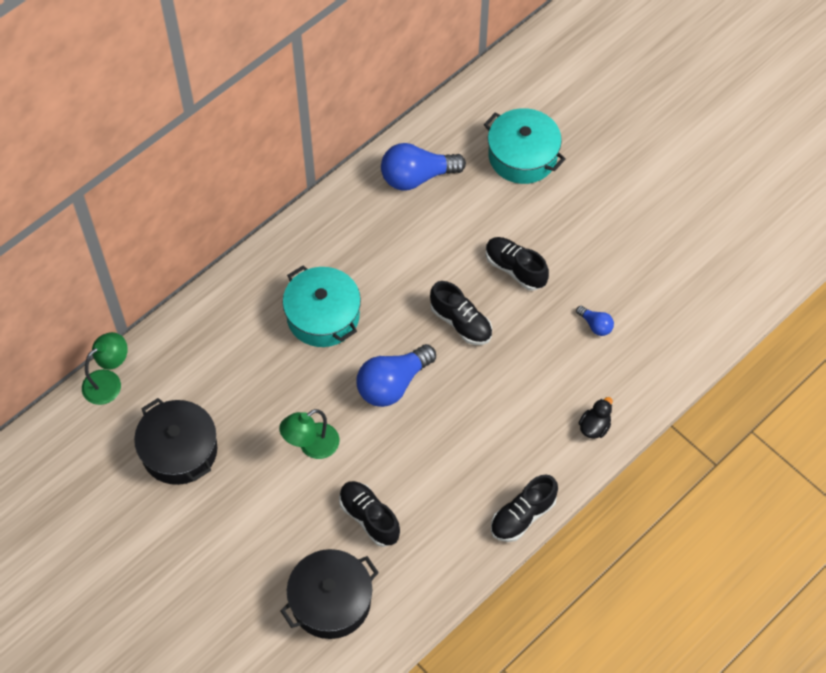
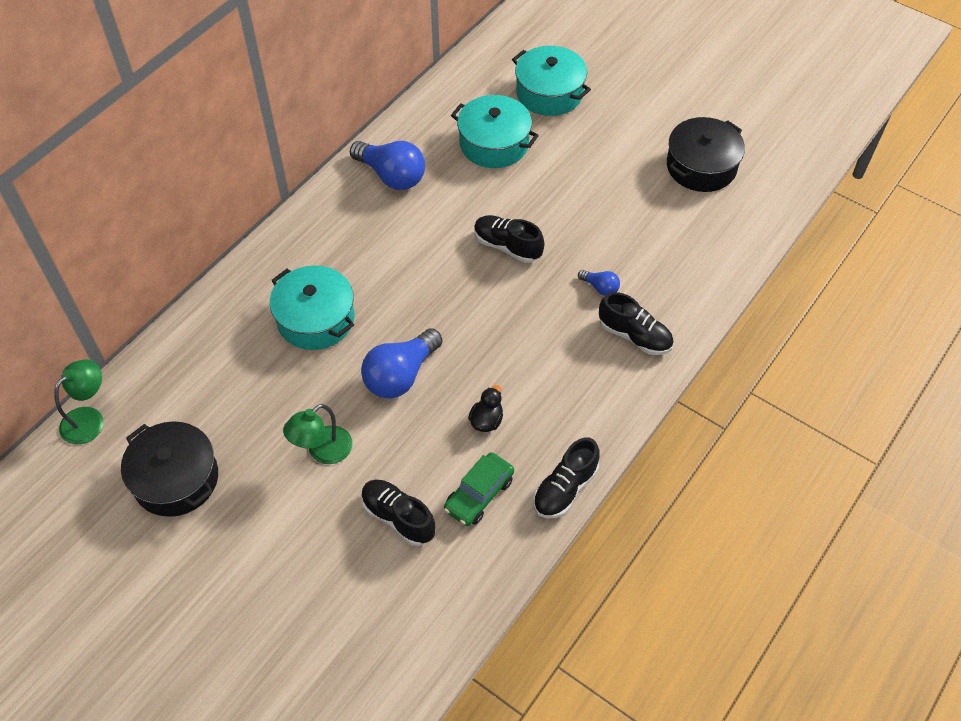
camera: 10 degrees left, 5 degrees down
black pot [280,549,379,639] -> black pot moved to [667,117,745,192]
blue light bulb [381,143,466,190] -> blue light bulb turned 120 degrees counterclockwise [350,141,425,190]
black shoe [430,281,492,345] -> black shoe moved to [599,292,673,355]
black duck [579,397,613,439] -> black duck moved to [468,385,503,432]
none -> green car [444,452,514,526]
none -> turquoise pot [512,46,591,116]

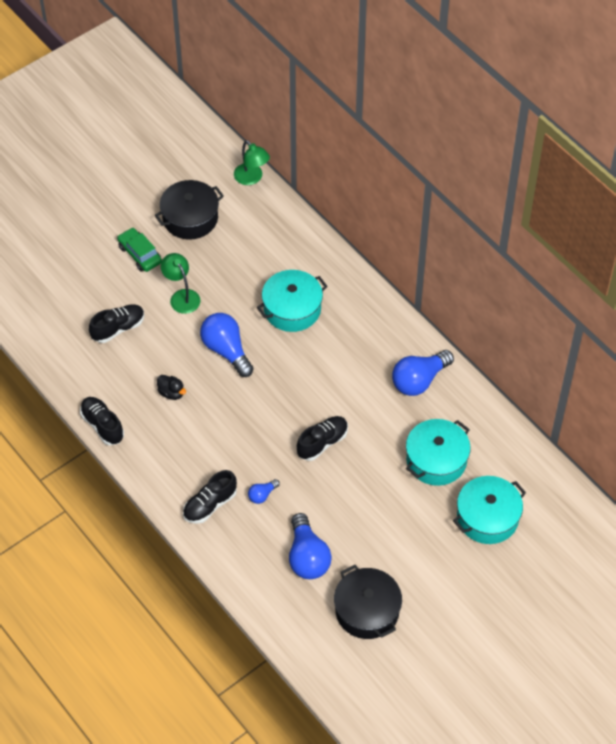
camera: 105 degrees right, 0 degrees up
green car [444,452,514,526] -> green car moved to [117,228,162,272]
none -> blue light bulb [289,513,332,579]

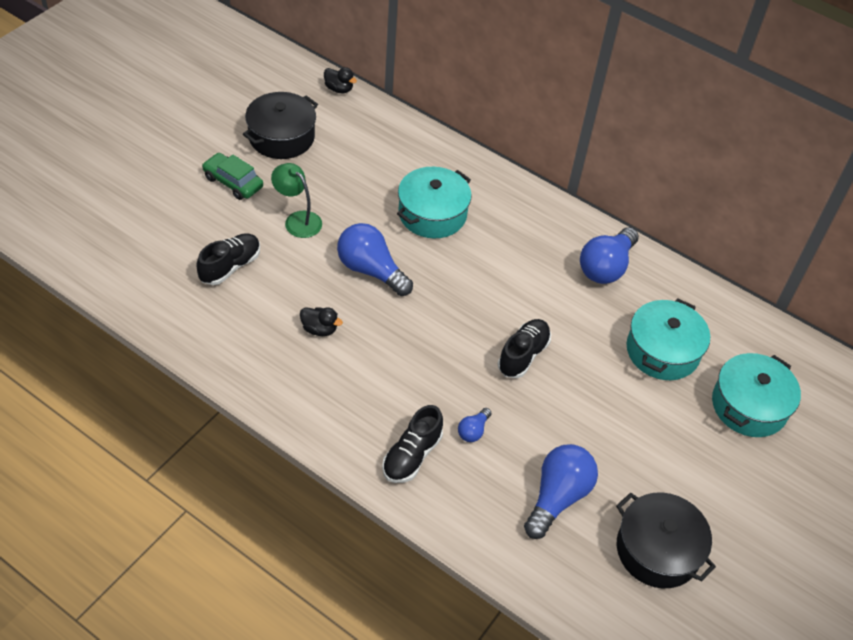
camera: 20 degrees left, 5 degrees down
black shoe [80,397,124,445] -> none
green lamp [234,140,270,185] -> black duck [324,67,357,93]
blue light bulb [289,513,332,579] -> blue light bulb turned 120 degrees counterclockwise [524,444,598,539]

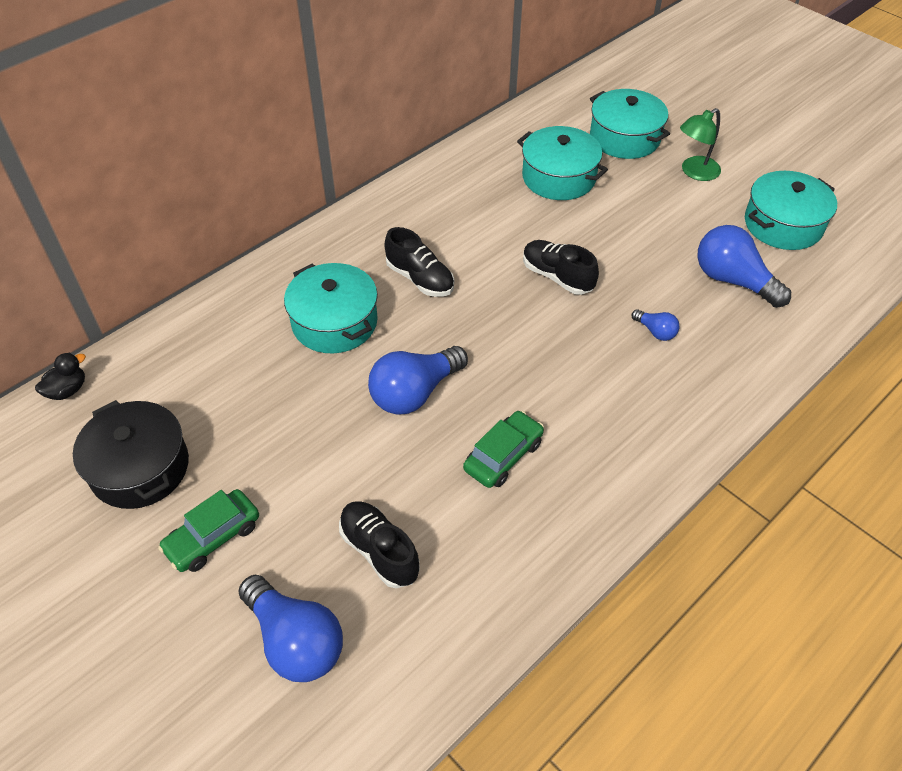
camera: 75 degrees left, 0 degrees up
green lamp [271,163,322,238] -> green lamp moved to [680,108,721,181]
black duck [300,307,343,336] -> green car [463,410,544,488]
black shoe [382,405,443,483] -> black shoe moved to [385,227,454,297]
blue light bulb [580,227,639,284] -> blue light bulb moved to [238,575,343,682]
black pot [616,492,716,588] -> turquoise pot [745,171,837,250]

